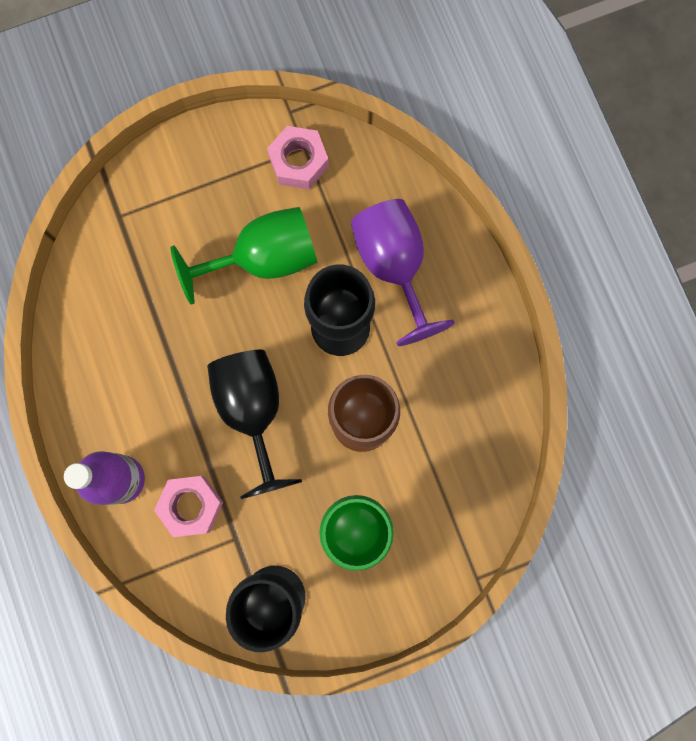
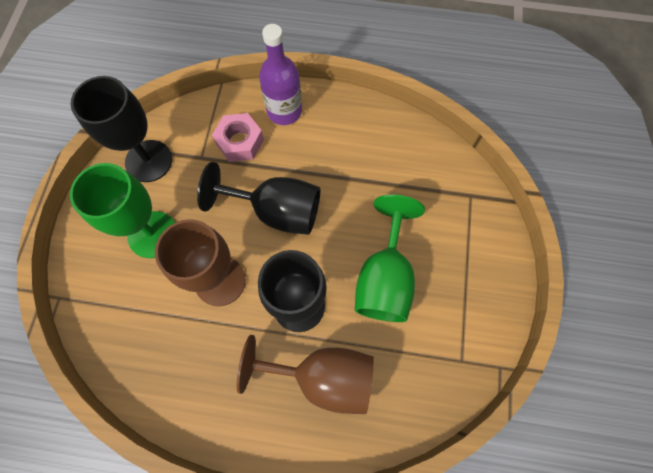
camera: 120 degrees right, 10 degrees down
pink nut [267,126,329,189] -> none
purple goblet [351,199,455,346] -> brown goblet [237,335,374,414]

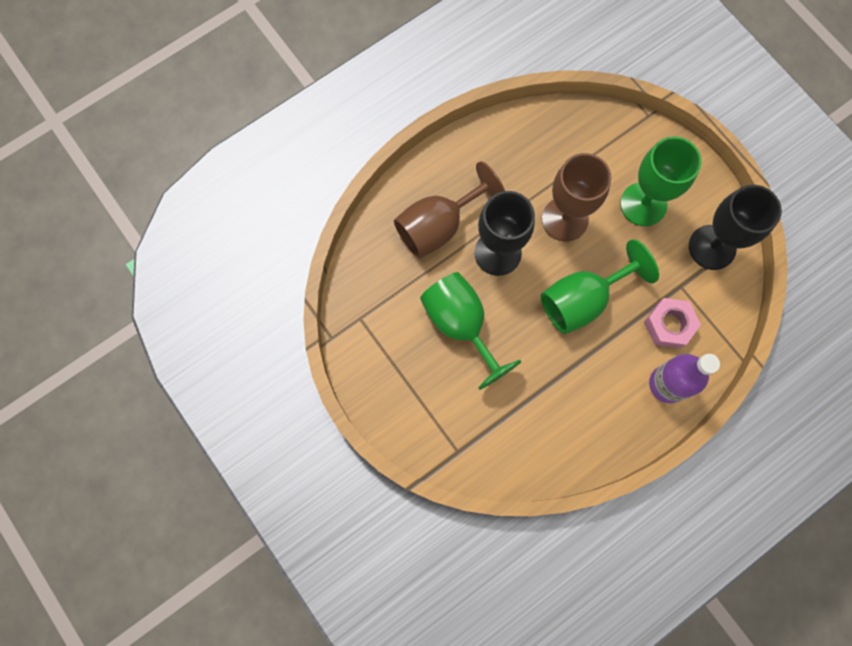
camera: 135 degrees right, 5 degrees up
black goblet [197,162,320,235] -> green goblet [541,239,659,334]

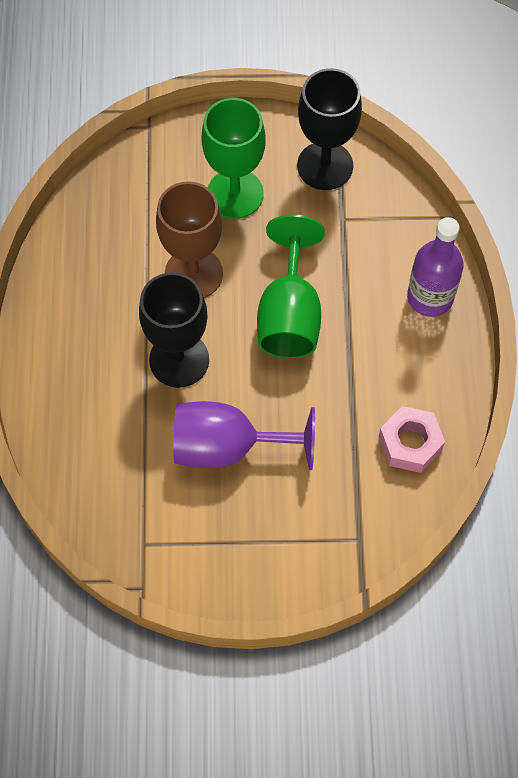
camera: 55 degrees left, 10 degrees down
brown goblet [394,161,505,258] -> none
green goblet [420,272,522,390] -> purple goblet [173,401,315,470]
pink nut [644,298,701,349] -> pink nut moved to [379,406,445,473]

